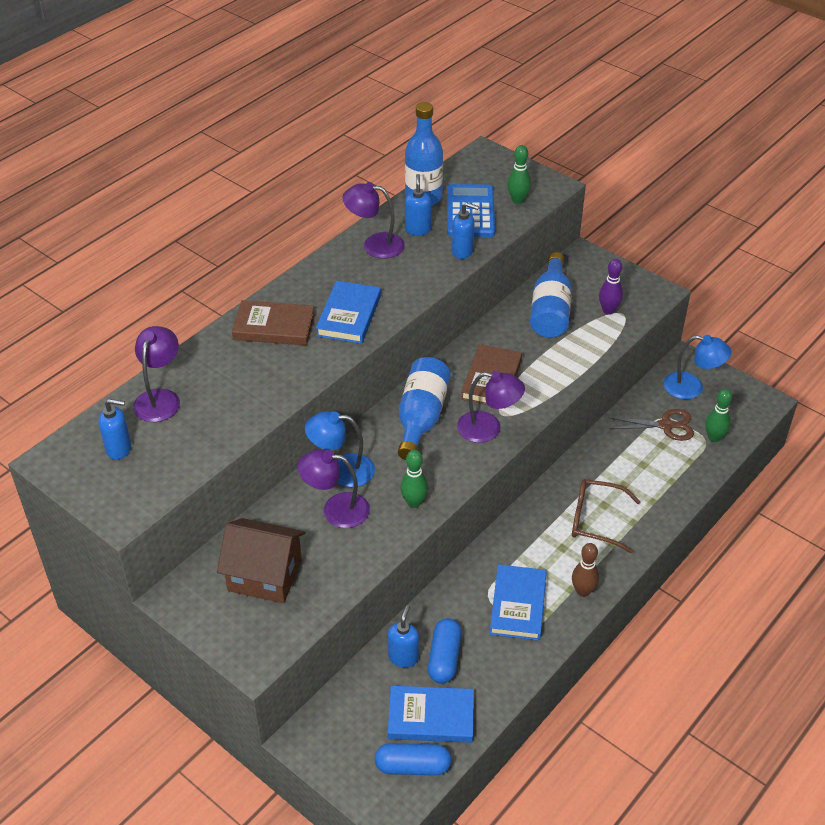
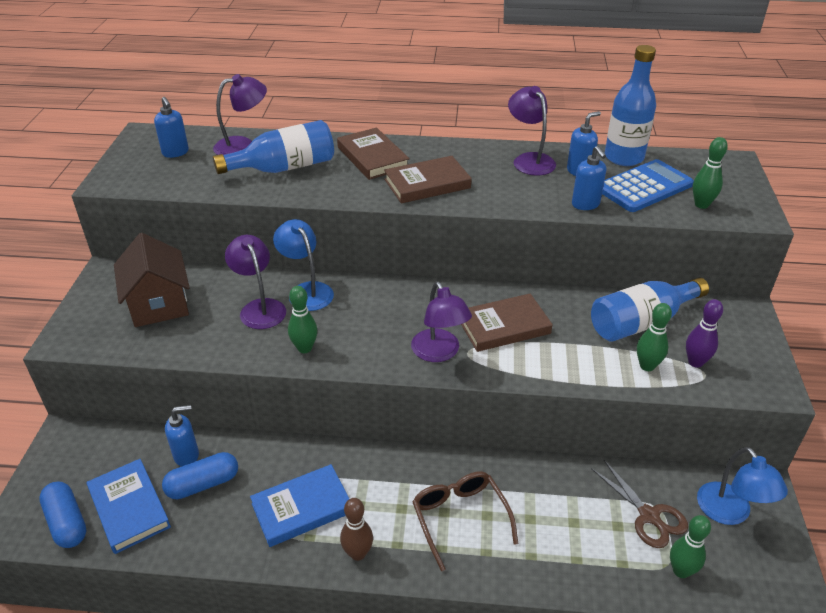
camera: 55 degrees right, 5 degrees down
blue book [316,281,381,344] -> brown book [384,156,472,203]
blue bottle [398,357,451,460] -> blue bottle moved to [213,120,334,174]
none -> green bowling pin [637,303,672,371]

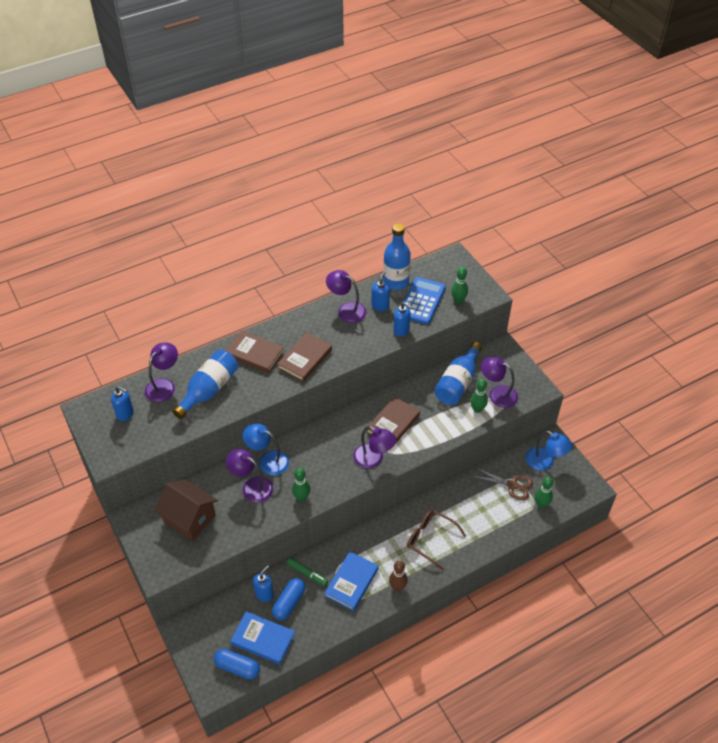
camera: 35 degrees left, 10 degrees up
purple bowling pin [686,299,723,368] -> purple lamp [481,357,518,408]
none -> green marker [287,557,328,586]

